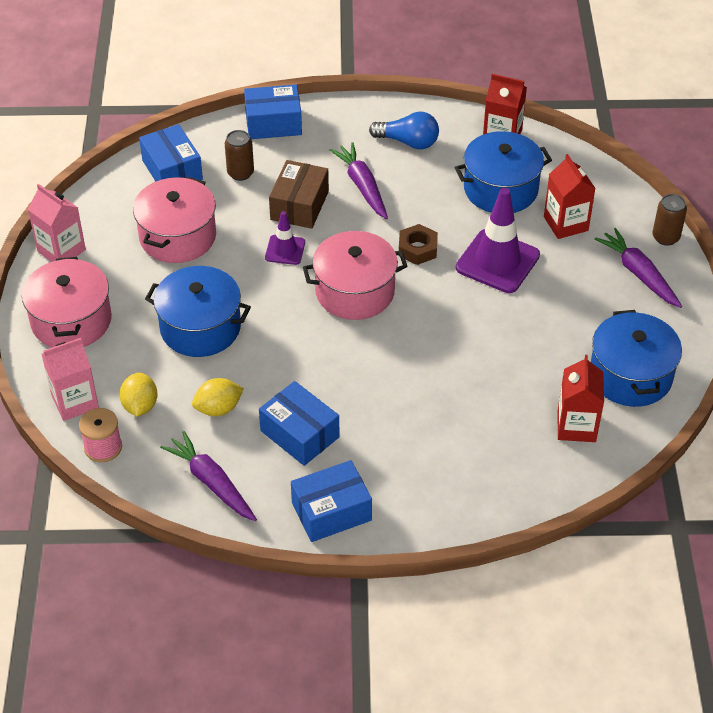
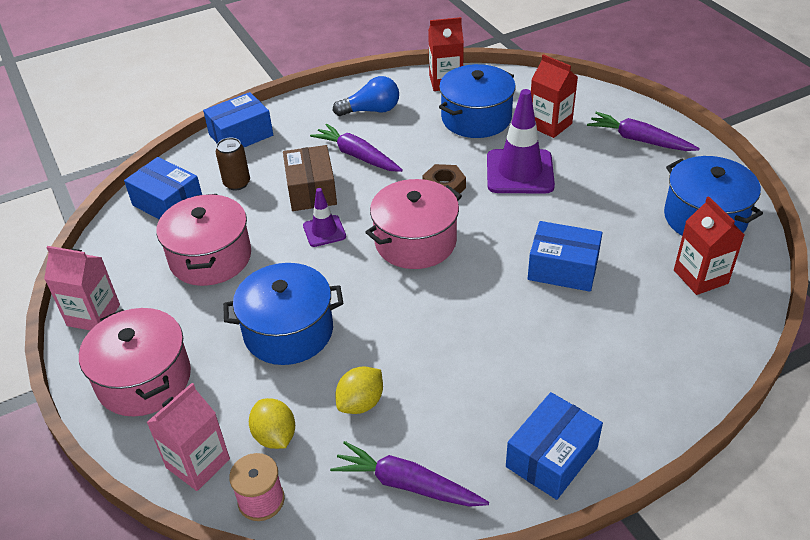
camera: 25 degrees left, 5 degrees down
blue box [259,381,340,466] -> blue box moved to [528,221,602,292]
brown can [653,194,687,246] -> none

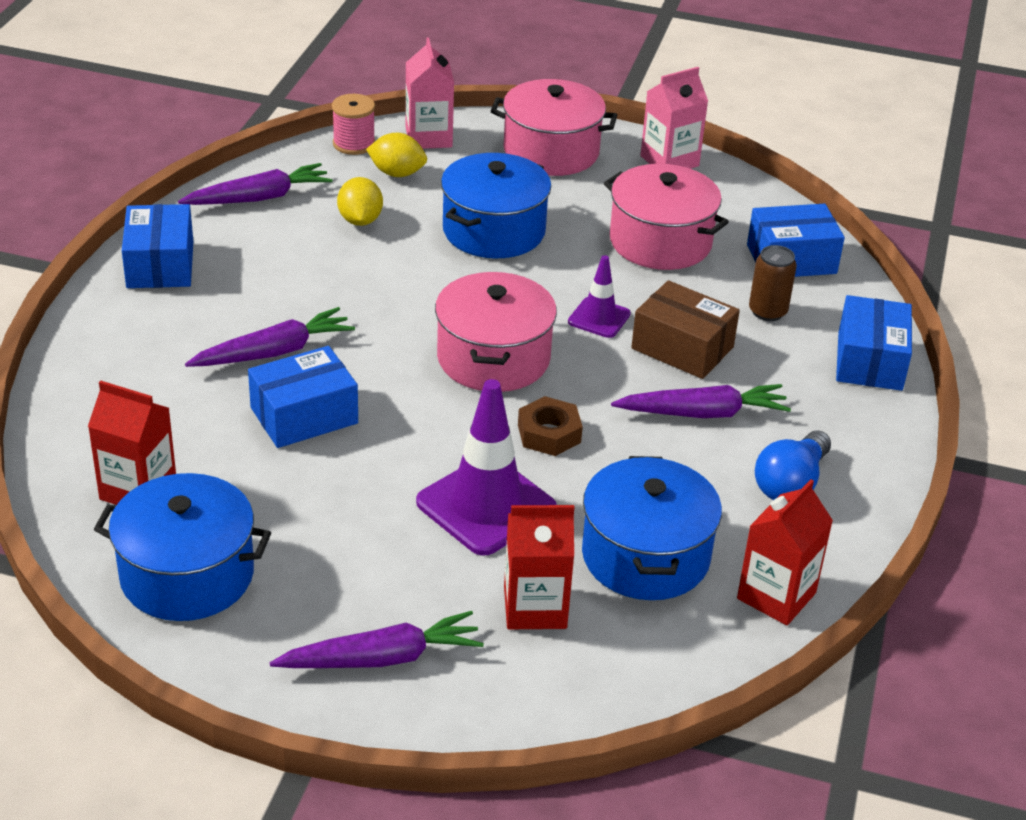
camera: 130 degrees right, 5 degrees down
none -> purple carrot [185,307,355,367]

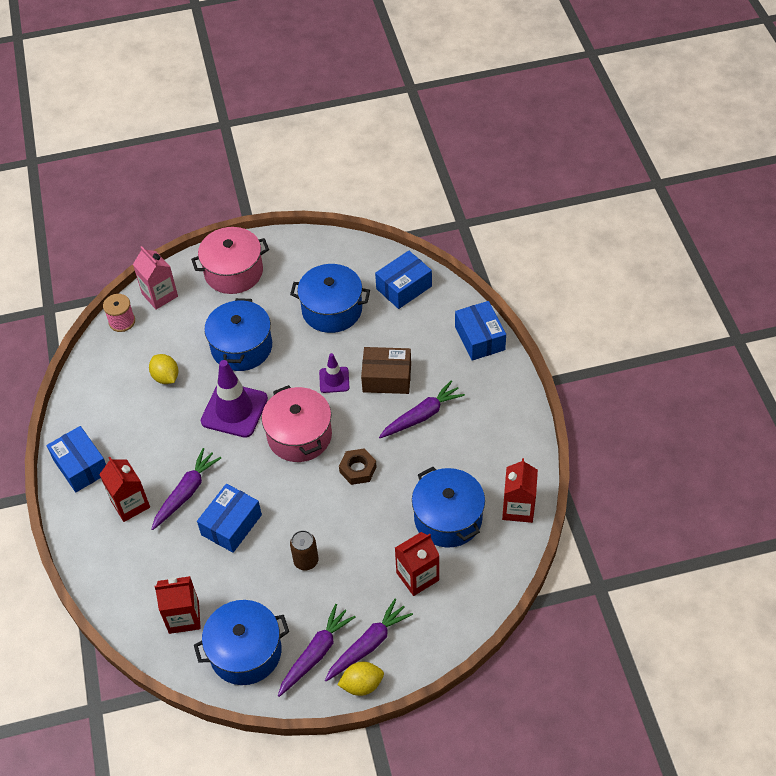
camera: 25 degrees left, 15 degrees up
purple carrot [178,163,333,205] -> purple carrot moved to [278,604,356,697]
yellow lemon [366,133,427,177] -> yellow lemon moved to [338,662,384,696]
purple traffic cone [416,379,557,556] -> purple traffic cone moved to [201,360,268,438]
pink pot [604,164,729,270] -> blue pot [290,264,370,333]
pink carton [640,67,708,169] -> none
brown can [749,245,797,321] -> brown can moved to [290,530,319,570]
blue light bulb [755,430,831,500] -> none
none -> red carton [99,457,150,522]

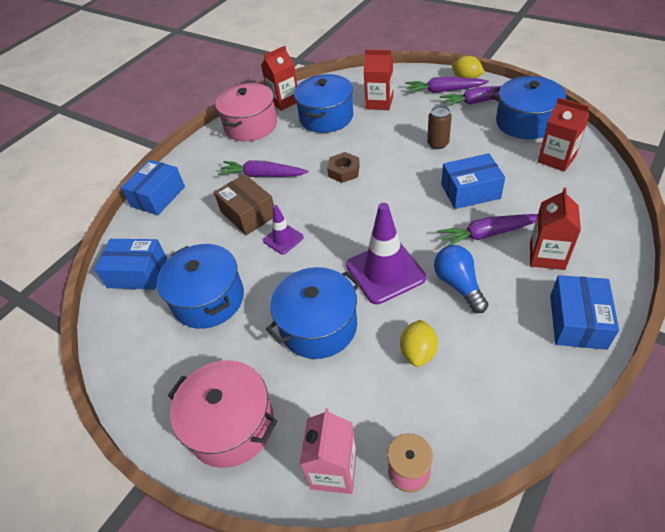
camera: 130 degrees left, 5 degrees down
pink pot [262,385,332,462] -> pink pot moved to [215,83,277,141]
none -> blue light bulb [434,245,488,313]

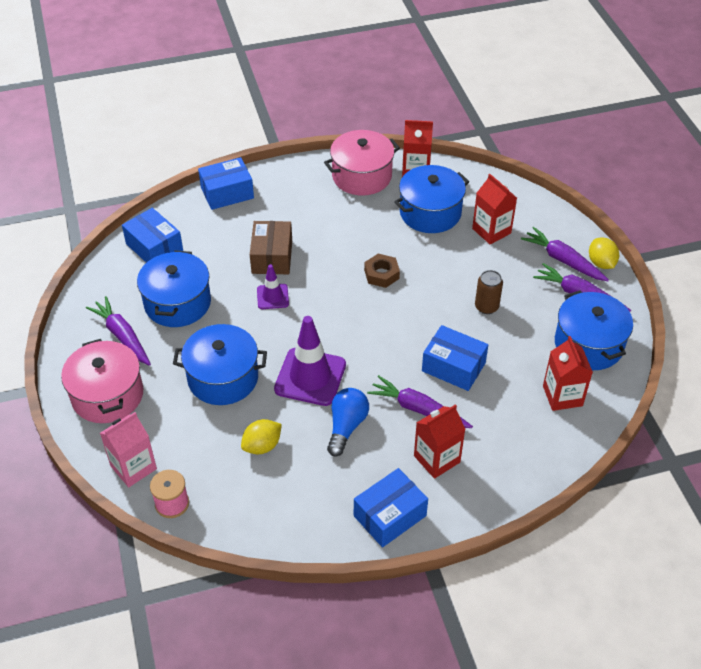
camera: 35 degrees right, 0 degrees up
purple carrot [218,160,309,177] -> purple carrot moved to [86,296,151,366]

